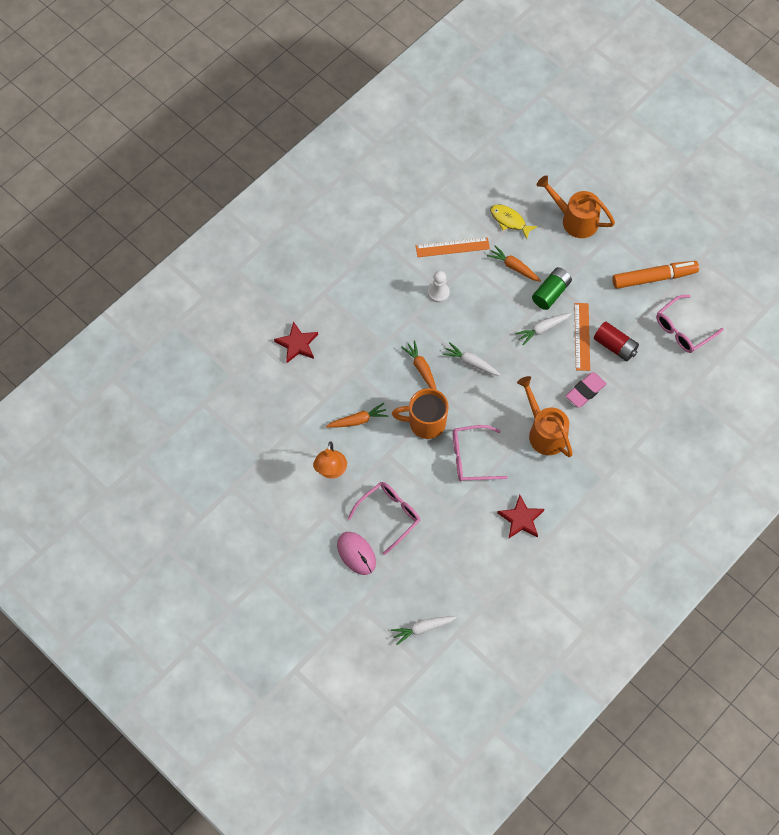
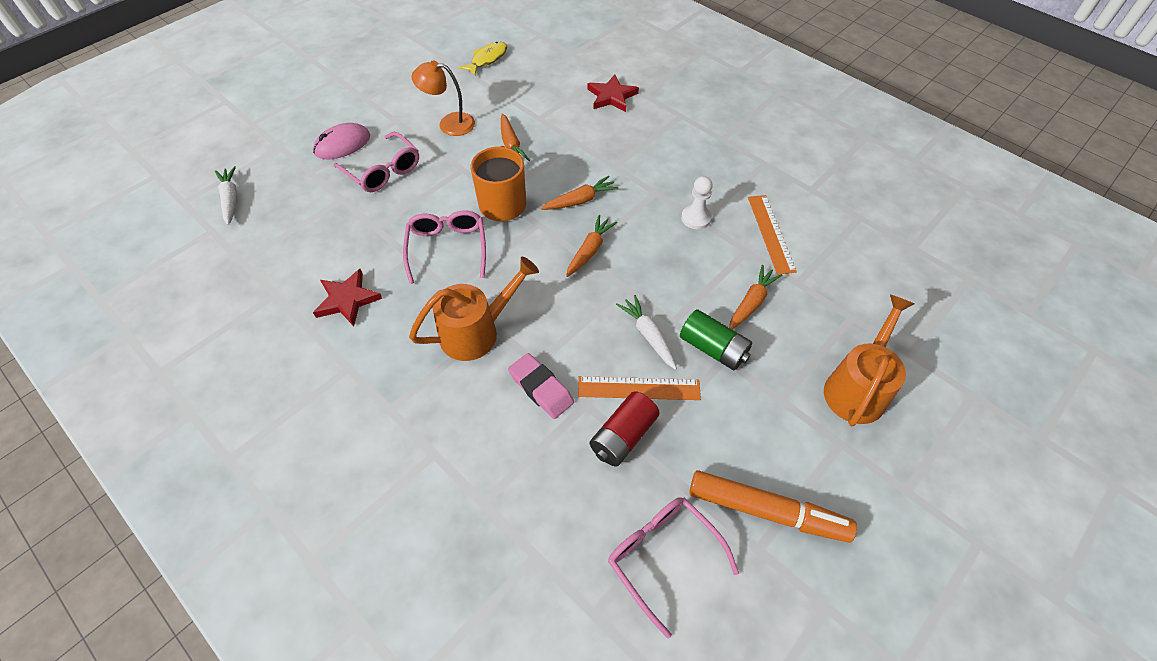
camera: 90 degrees right, 10 degrees down
white carrot [442,342,501,376] -> orange carrot [566,215,618,277]
yellow fish [490,204,538,239] -> yellow fish moved to [459,42,507,76]
orange marker [612,261,699,289] -> orange marker turned 60 degrees counterclockwise [689,470,857,543]

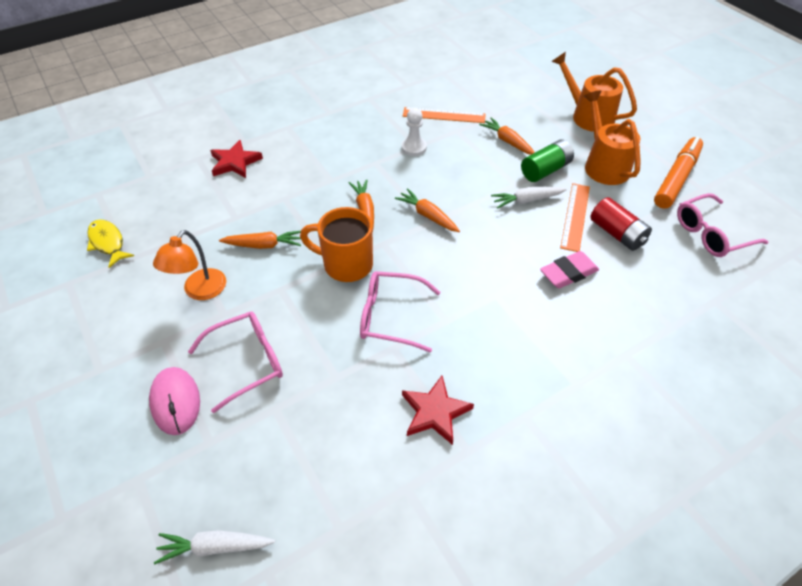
camera: 75 degrees left, 5 degrees down
orange watering can [409,257,539,361] -> orange watering can moved to [584,91,641,185]

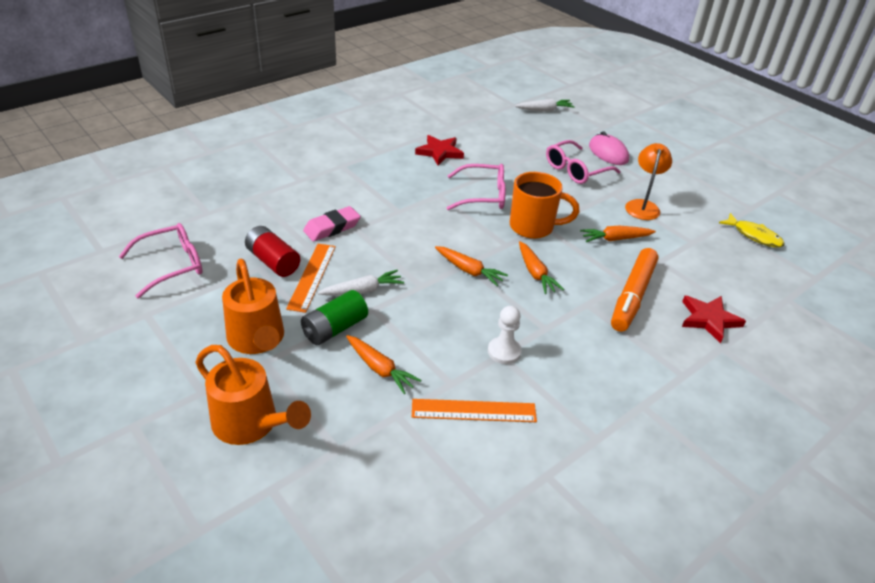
camera: 170 degrees right, 10 degrees down
orange marker [654,137,703,209] -> orange marker moved to [611,248,659,332]

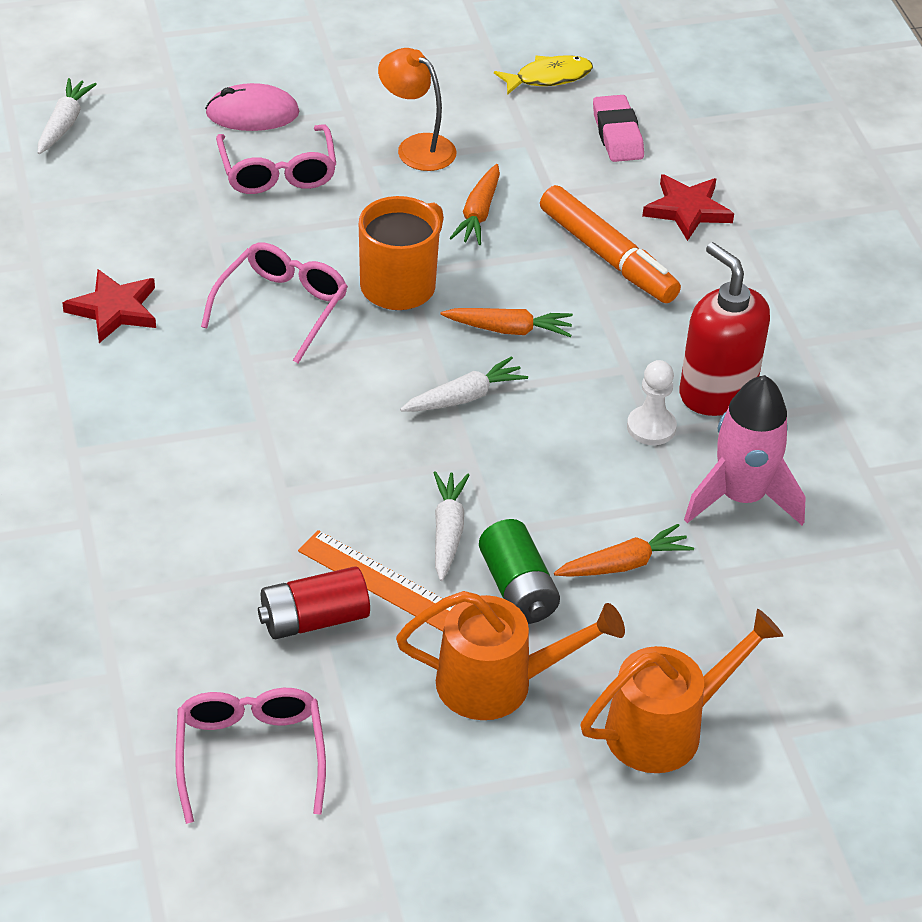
camera: 65 degrees left, 5 degrees up
pink eraser [303,206,361,241] -> pink eraser moved to [593,95,644,162]
orange ruler [412,399,537,422] -> pink rocket [684,375,806,526]
orange carrot [435,246,508,286] -> white carrot [400,356,528,411]
none -> red soap dispenser [680,242,770,416]

